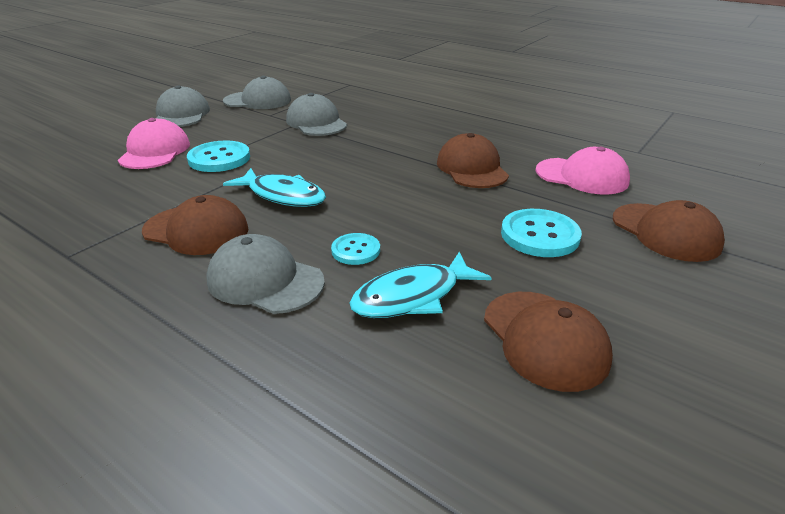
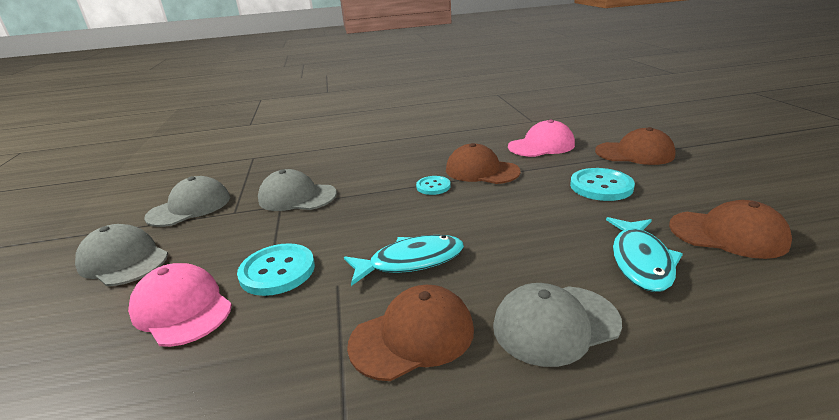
camera: 45 degrees left, 5 degrees down
turquoise button [331,233,380,265] -> turquoise button moved to [416,176,451,195]

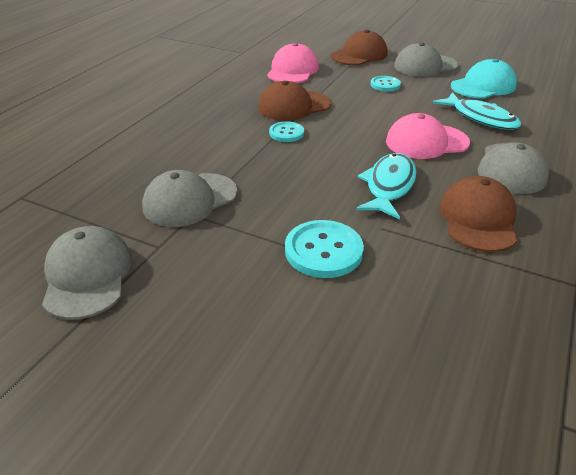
camera: 55 degrees left, 10 degrees up
grey cap [75,224,168,286] -> grey cap moved to [394,42,458,77]
pink cap [128,263,232,347] -> pink cap moved to [386,113,470,159]
turquoise button [570,168,635,201] -> turquoise button [370,76,401,91], size x0.61
brown cap [669,200,792,259] -> turquoise cap [451,59,517,99]

